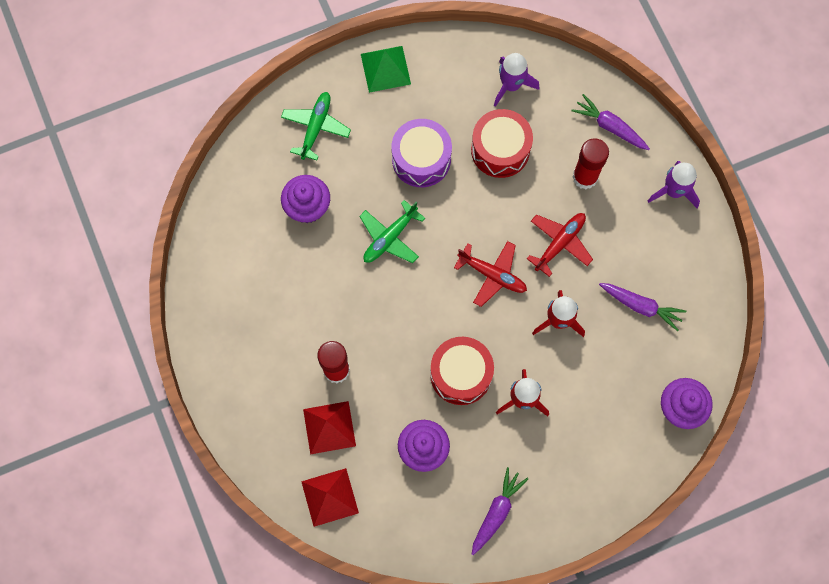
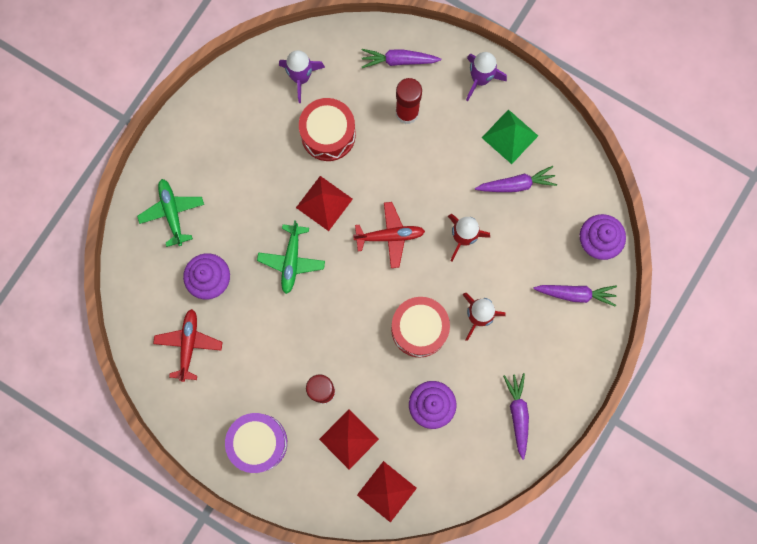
camera: 35 degrees left, 5 degrees up
green pyramid [361,46,411,93] -> green pyramid moved to [482,109,538,164]
purple drum [391,119,452,187] -> purple drum moved to [225,413,287,473]
red plane [527,213,593,277] -> red plane moved to [153,309,222,382]
none -> red pyramid [296,176,353,231]
none -> purple carrot [533,285,617,307]

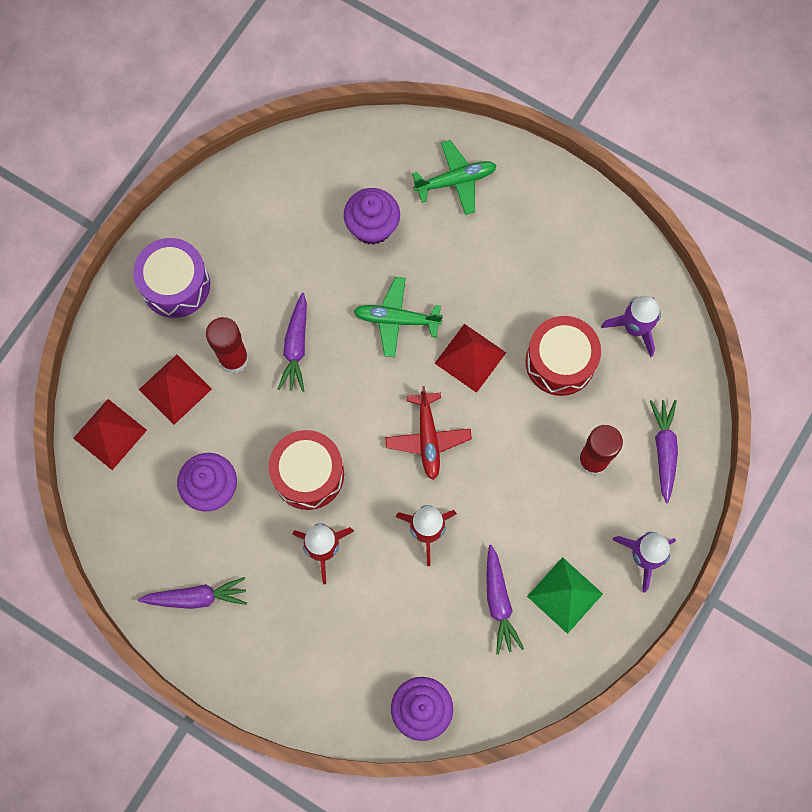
camera: 90 degrees right, 5 degrees down
red plane [153,309,222,382] -> none
purple carrot [533,285,617,307] -> purple carrot moved to [278,293,307,392]

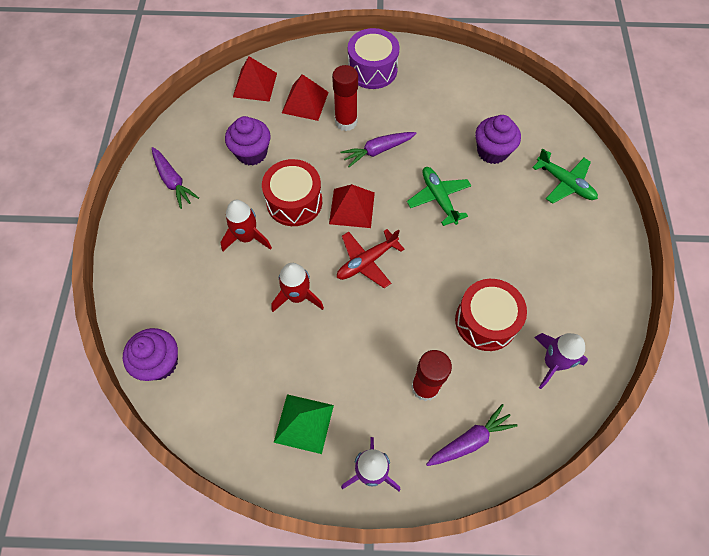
camera: 60 degrees right, 10 degrees down
red pyramid [435,324,506,393] -> red pyramid moved to [329,184,375,228]
purple carrot [486,545,524,655] -> none

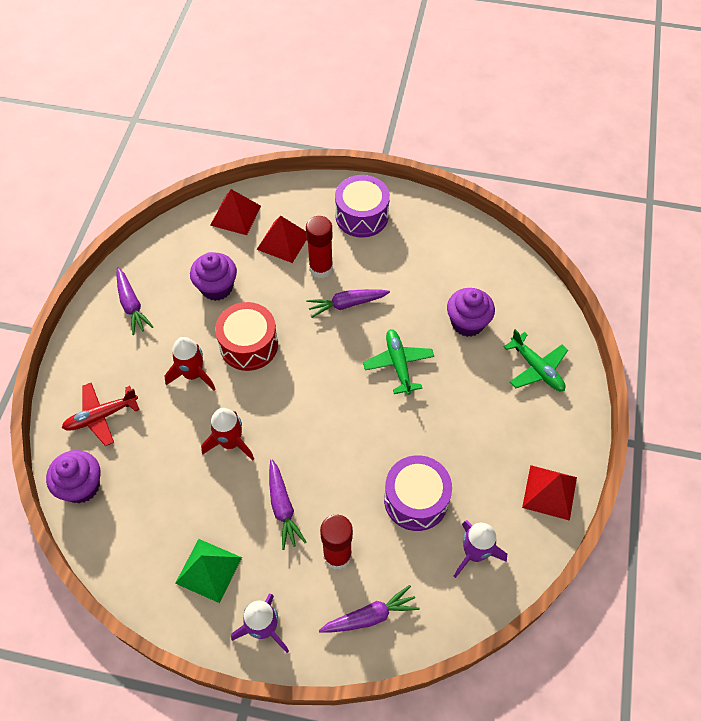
camera: 10 degrees right, 5 degrees down
red pyramid [329,184,375,228] -> red pyramid moved to [522,465,577,521]
red plane [337,229,404,288] -> red plane moved to [62,383,140,446]
red drum [455,279,527,351] -> purple drum [384,455,452,531]
none -> purple carrot [269,459,307,550]

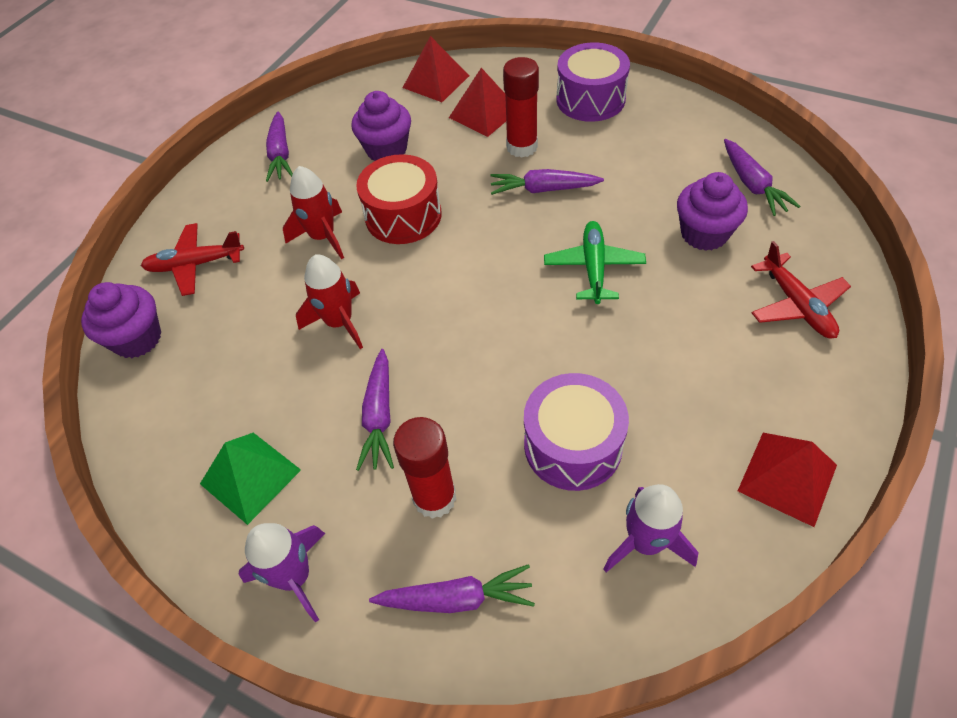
camera: 20 degrees right, 5 degrees down
green plane [504,329,568,391] -> red plane [751,241,851,338]
none -> purple carrot [724,139,800,216]

